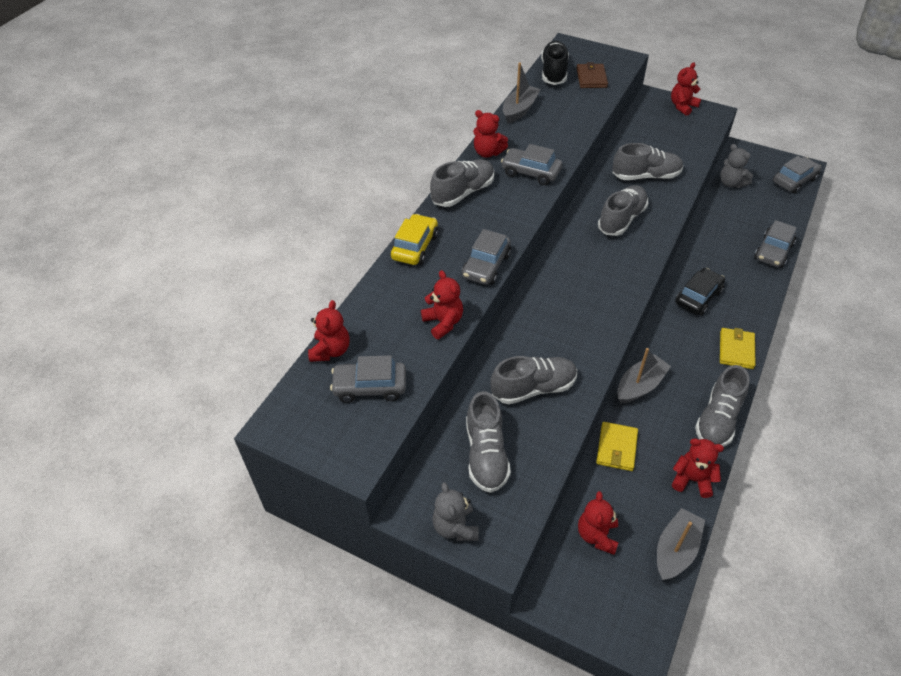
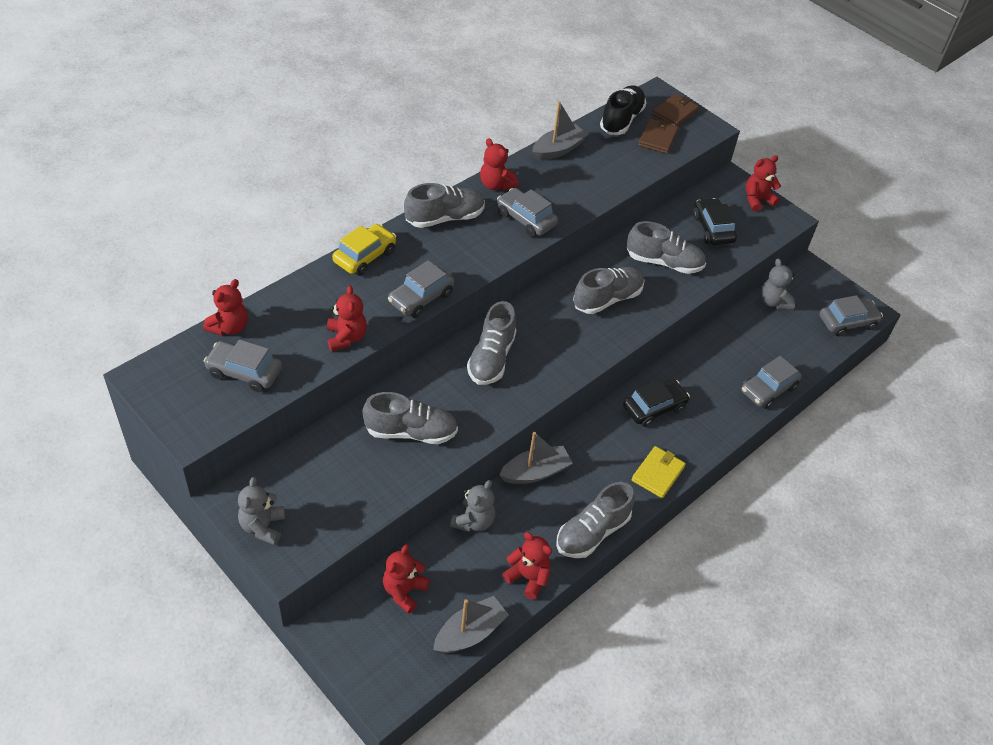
camera: 15 degrees right, 0 degrees up
grey shoe [466,391,511,493] -> grey shoe moved to [467,301,517,385]
yellow wallet [596,422,638,471] -> grey teddy bear [450,480,495,532]
none -> brown wallet [652,93,699,126]
none -> black car [693,198,737,245]

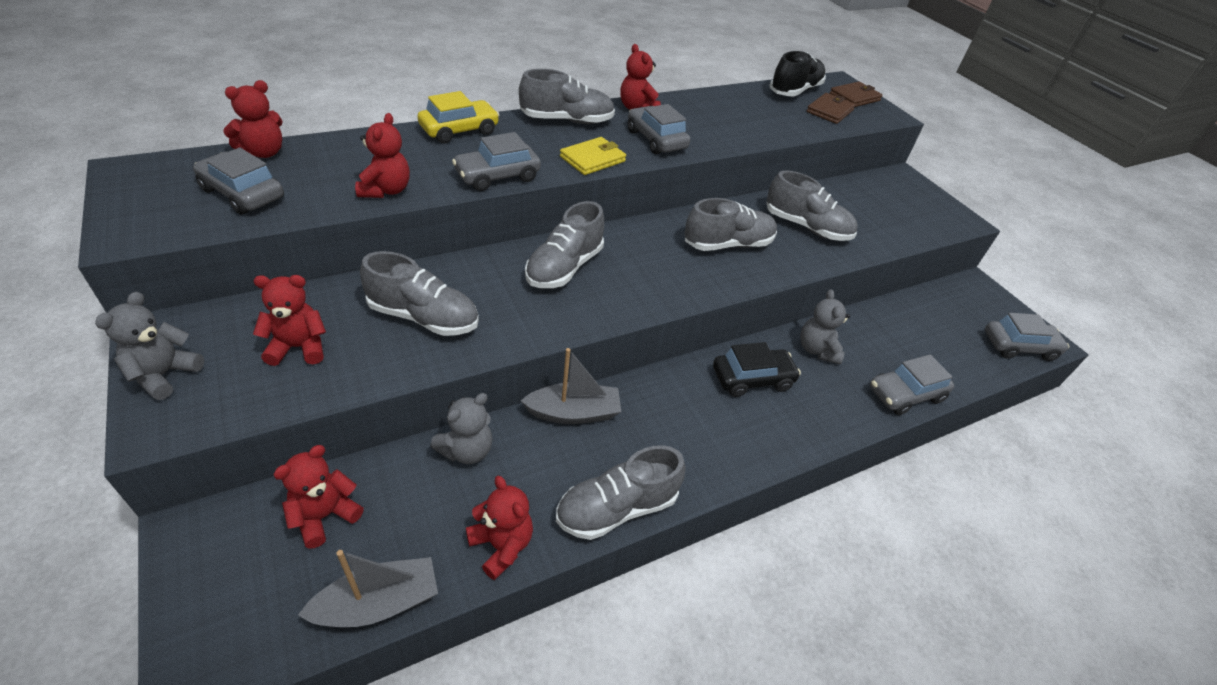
camera: 15 degrees right, 5 degrees down
grey boat [532,101,588,161] -> none
yellow wallet [631,446,686,498] -> yellow wallet moved to [560,137,626,175]
black car [693,198,737,245] -> none
red teddy bear [746,155,781,212] -> red teddy bear moved to [253,275,326,366]
grey teddy bear [760,258,795,310] -> grey teddy bear moved to [800,289,850,364]

